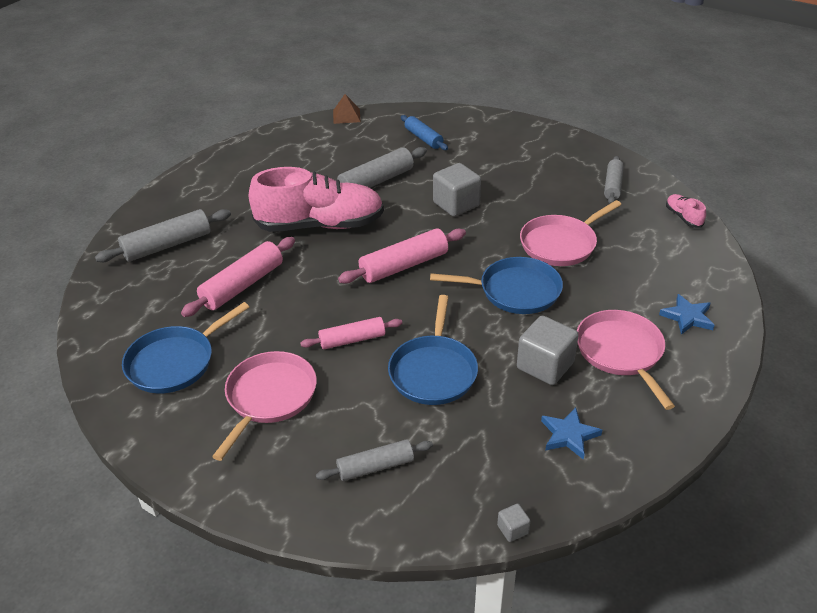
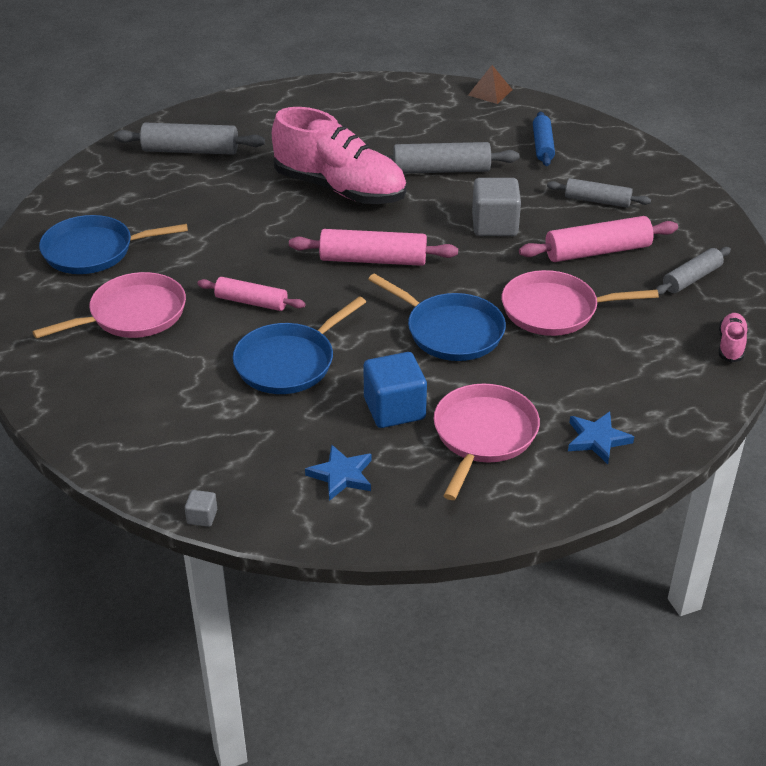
camera: 35 degrees right, 0 degrees up
pink rolling pin [181,237,295,317] -> pink rolling pin moved to [519,216,678,262]
grey rolling pin [316,439,433,481] -> grey rolling pin moved to [547,178,651,208]
grey cube [517,316,579,385] -> blue cube [363,352,427,428]

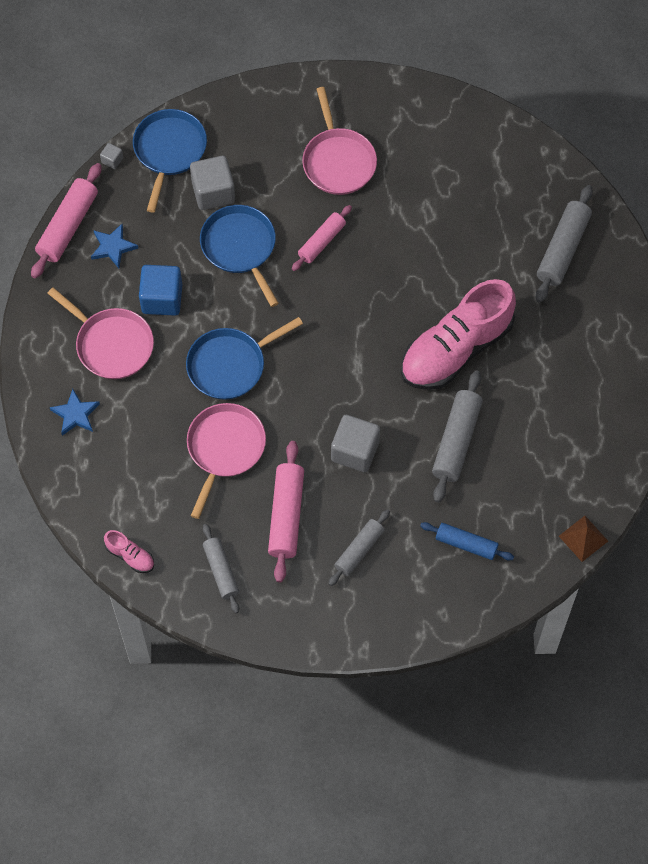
camera: 110 degrees right, 25 degrees up
blue pan [39,215,188,274] -> blue pan moved to [133,109,207,213]
pink rolling pin [289,229,458,266] -> pink rolling pin moved to [31,163,102,279]
none -> grey cube [190,156,235,210]

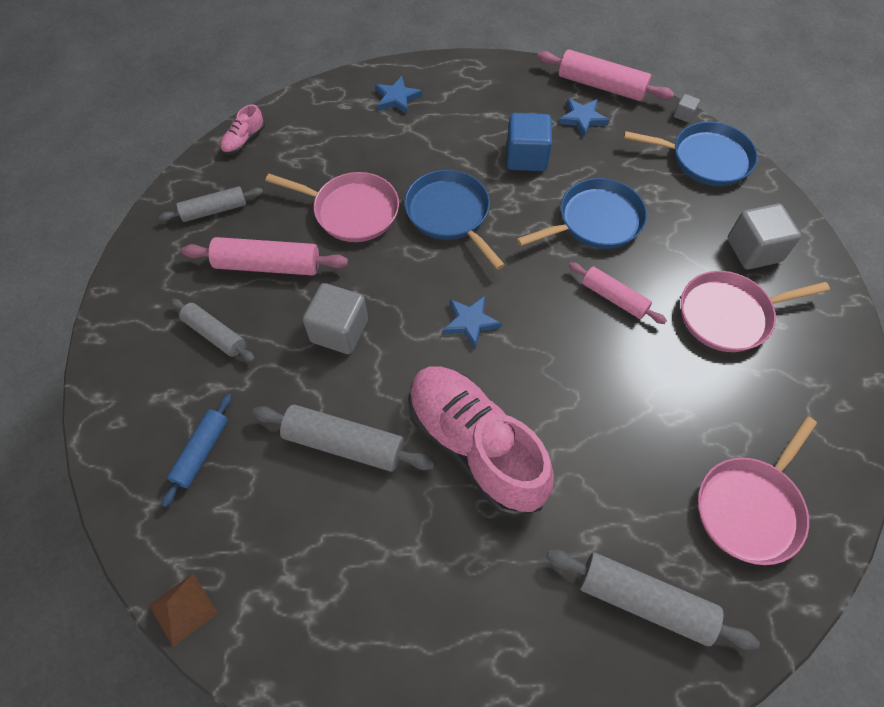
camera: 90 degrees right, 5 degrees down
pink pan [47,287,154,379] -> pink pan moved to [698,417,817,565]
grey cube [190,156,235,210] -> grey cube moved to [728,204,801,269]
none -> blue star [443,296,502,348]

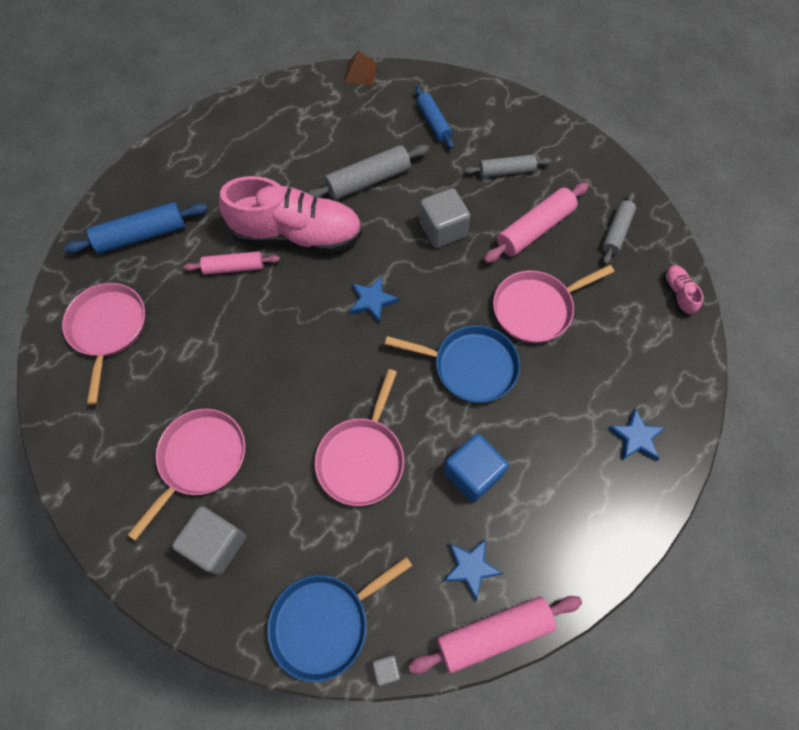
camera: 135 degrees right, 5 degrees up
blue pan [517,178,647,249] -> pink pan [315,369,404,506]
grey rolling pin [546,550,760,650] -> blue rolling pin [64,202,208,254]
pink rolling pin [569,262,667,324] -> pink rolling pin moved to [184,251,280,275]

